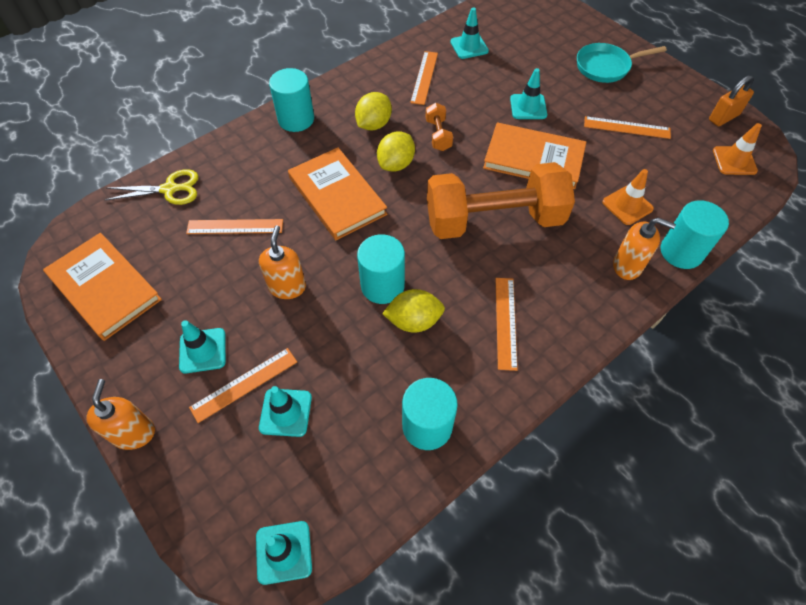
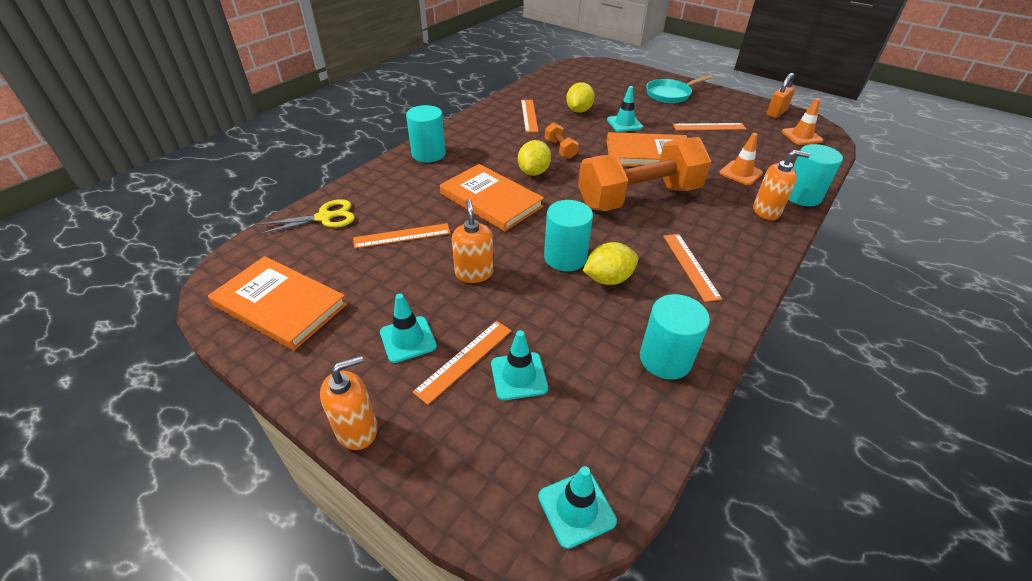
camera: 15 degrees left, 15 degrees down
orange soap dispenser [86,379,155,450] -> orange soap dispenser turned 75 degrees clockwise [320,355,378,450]
yellow lemon [355,92,392,130] -> yellow lemon moved to [566,82,595,113]
turquoise traffic cone [450,7,489,59] -> none

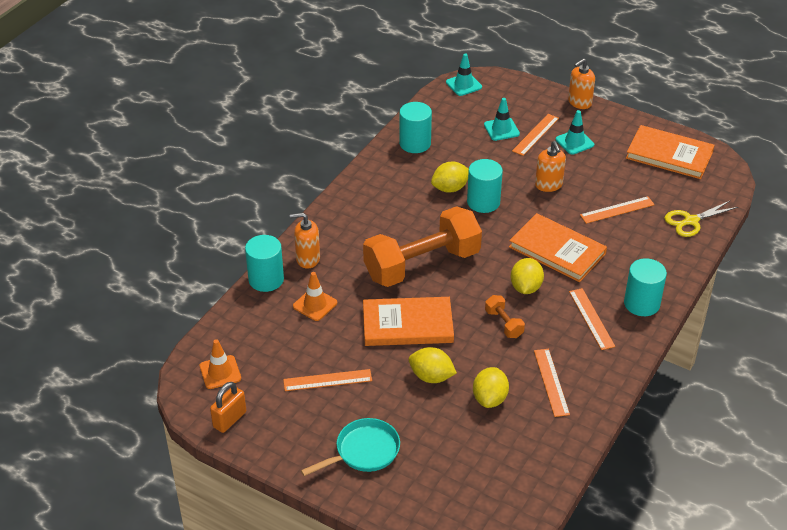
camera: 175 degrees right, 0 degrees up
turquoise traffic cone [607,86,643,132] -> yellow lemon [409,347,457,383]
orange ruler [663,234,722,302] -> orange ruler moved to [569,288,615,350]

